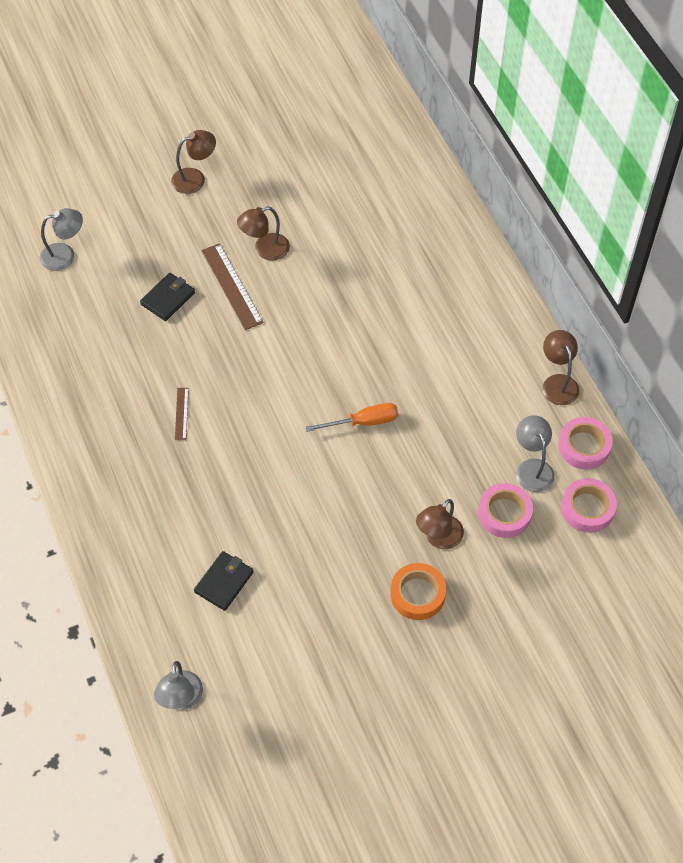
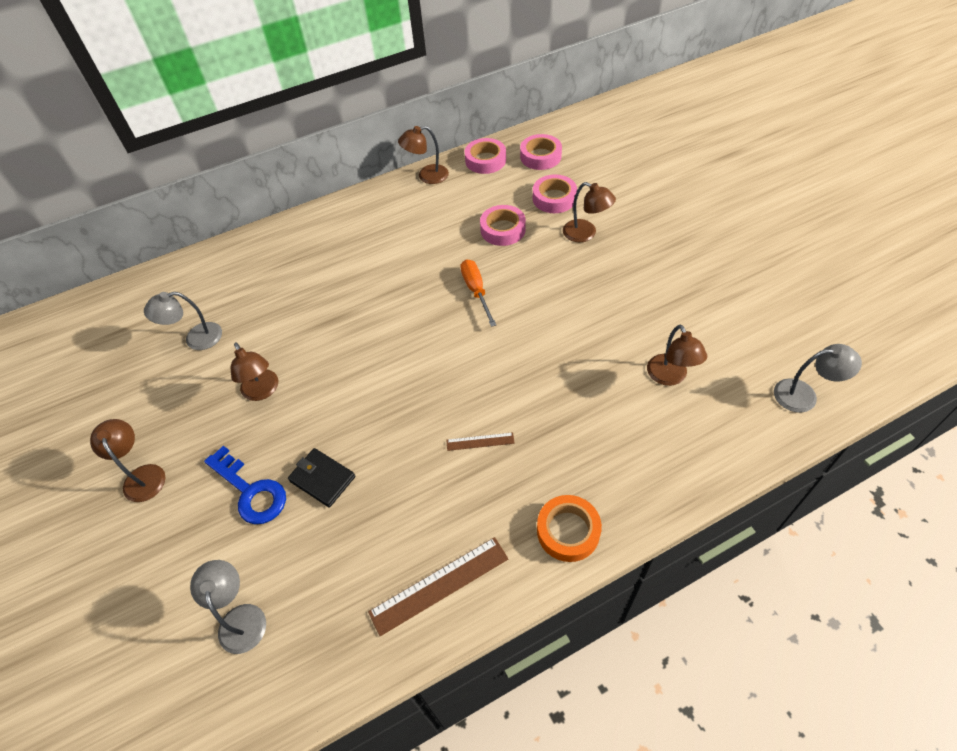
camera: 90 degrees left, 5 degrees down
black wallet [194,551,254,611] -> brown lamp [647,325,707,386]
brown ruler [201,243,264,330] -> brown ruler moved to [368,537,508,636]
orange tape [390,563,446,620] -> orange tape moved to [537,495,602,562]
grey lamp [516,415,554,492] -> grey lamp moved to [144,292,222,350]
none -> blue key [204,446,286,524]
none -> pink tape [480,205,526,246]

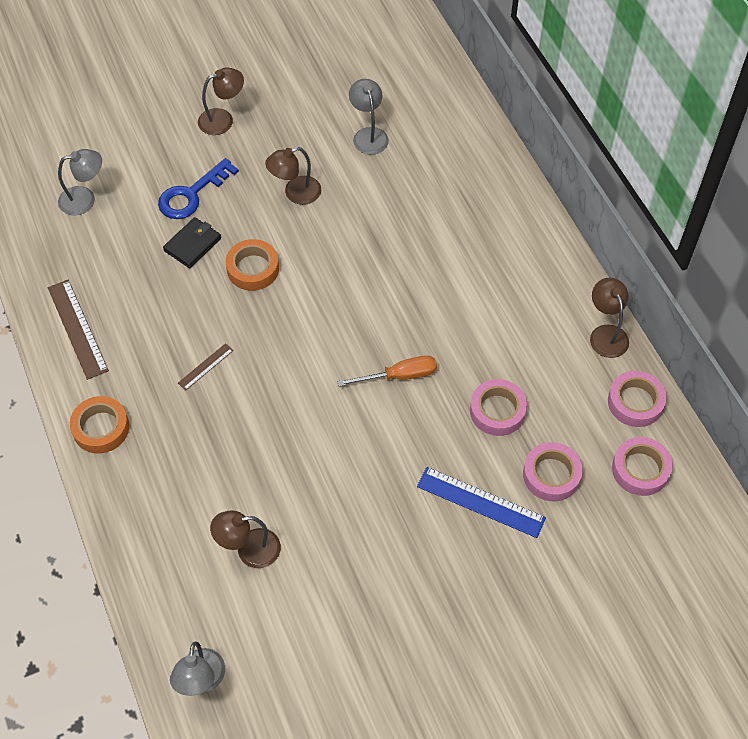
camera: 90 degrees right, 5 degrees up
brown ruler [447,432,515,451] -> brown ruler turned 45 degrees clockwise [178,343,234,390]
brown lamp [563,182,616,242] -> blue ruler [417,467,546,538]
none -> orange tape [226,239,279,291]

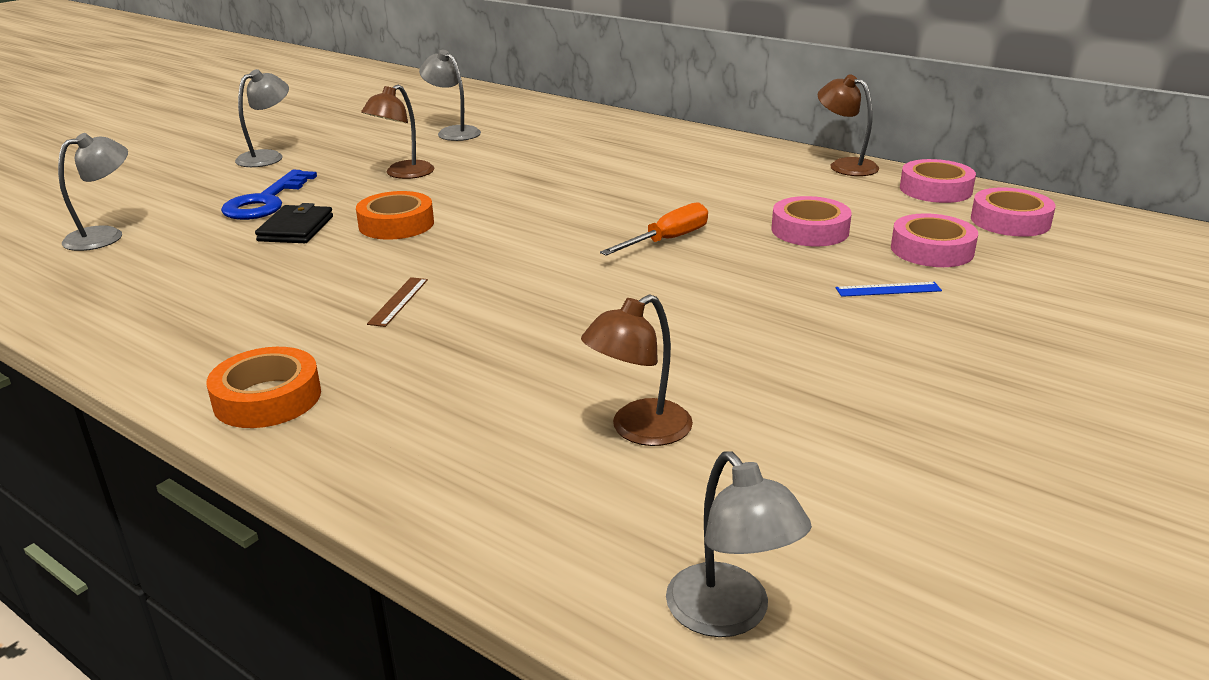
camera: 30 degrees left, 30 degrees down
brown ruler [48,280,109,380] -> none
brown lamp [198,68,244,135] -> grey lamp [235,69,289,167]
blue ruler [417,467,546,538] -> blue ruler [836,282,942,297], size x0.53

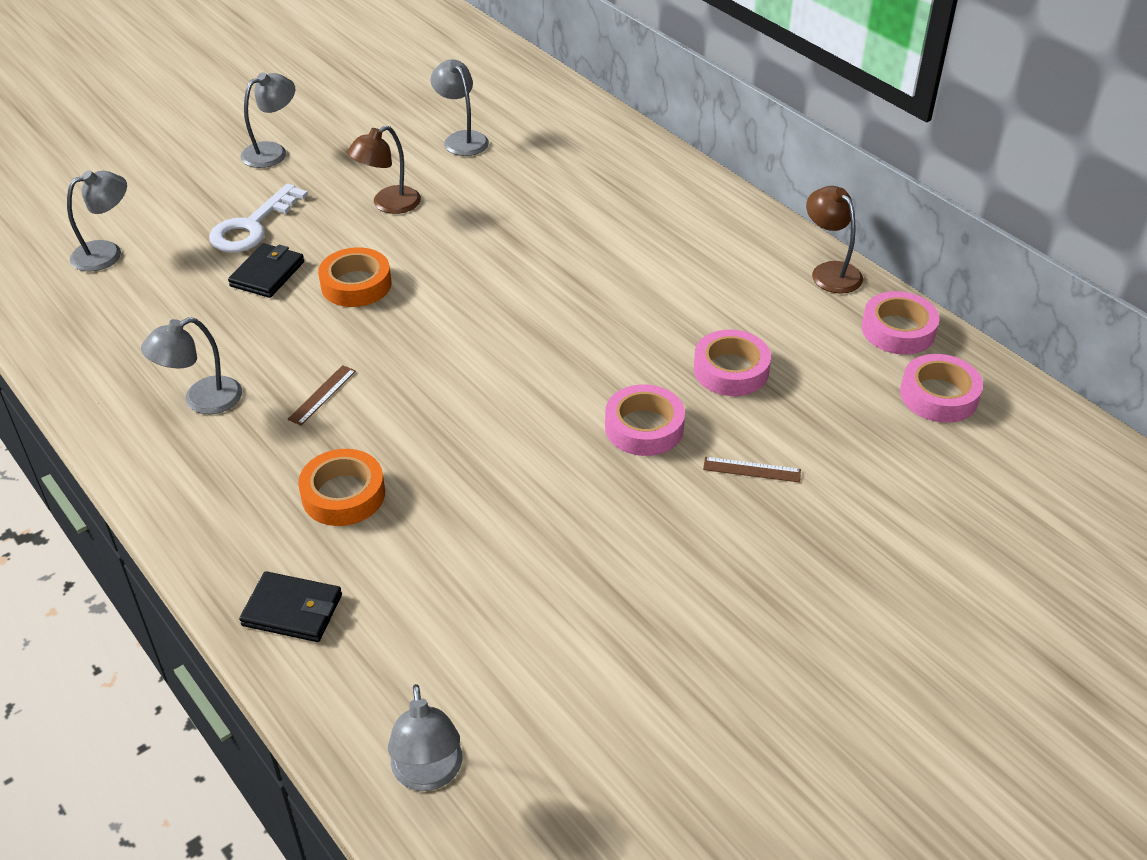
camera: 15 degrees right, 15 degrees up
orange tape [206,347,321,428] -> orange tape moved to [298,449,385,526]
blue key [221,170,317,220] -> white key [209,184,308,253]
brown lamp [581,295,693,446] -> none
orange screwdriver [600,202,708,256] -> none
blue ruler [836,282,942,297] -> brown ruler [703,457,801,483]
pink tape [891,213,978,267] -> pink tape moved to [605,384,685,456]
none -> grey lamp [141,317,242,414]
none -> black wallet [239,571,342,642]

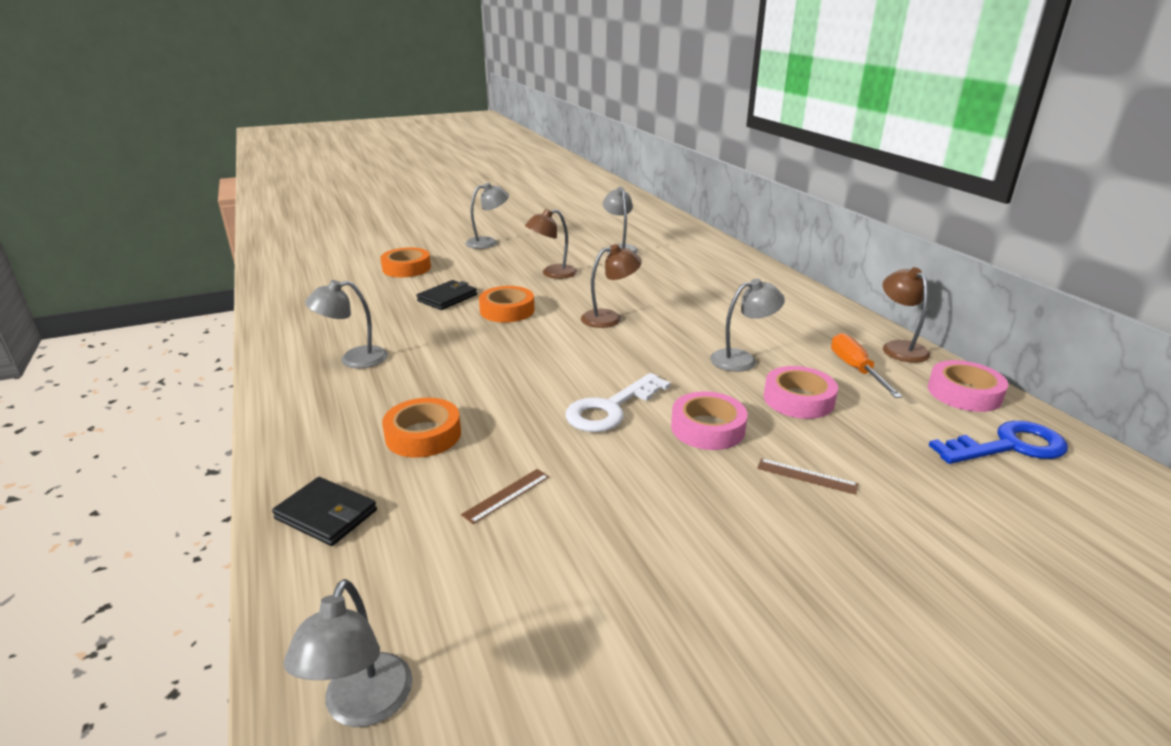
camera: 15 degrees right, 15 degrees down
grey lamp [67,170,127,272] -> grey lamp moved to [710,278,785,372]
white key [209,184,308,253] -> white key moved to [565,373,671,432]
brown ruler [288,365,356,426] -> brown ruler moved to [461,469,549,524]
pink tape [900,354,983,423] -> blue key [929,421,1068,464]
none -> orange tape [381,247,431,277]
none -> brown lamp [581,244,642,328]
none -> orange screwdriver [831,333,903,398]

